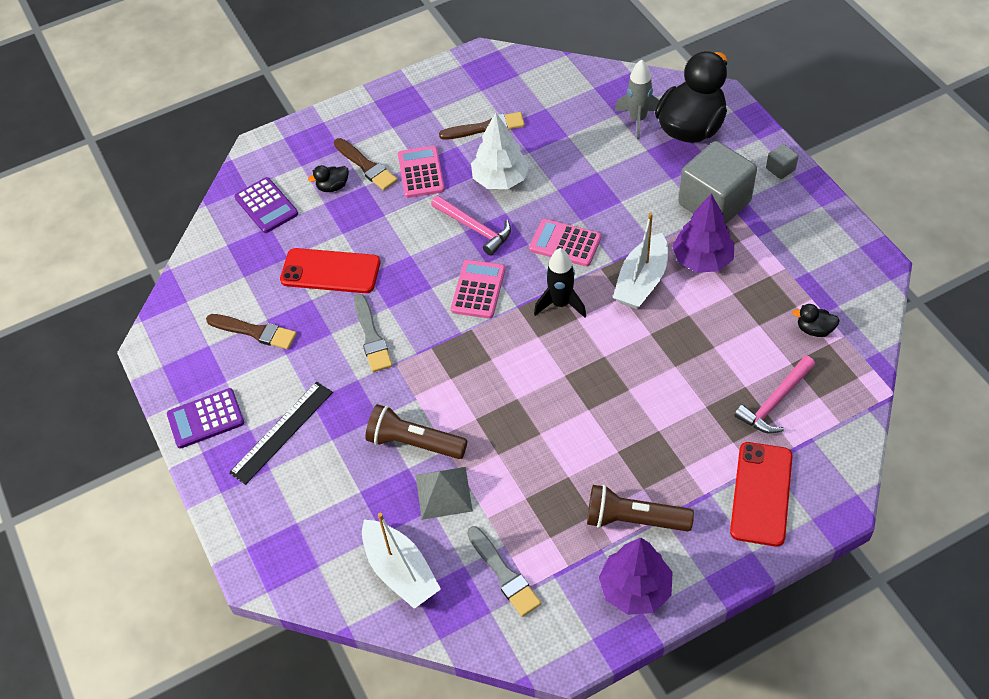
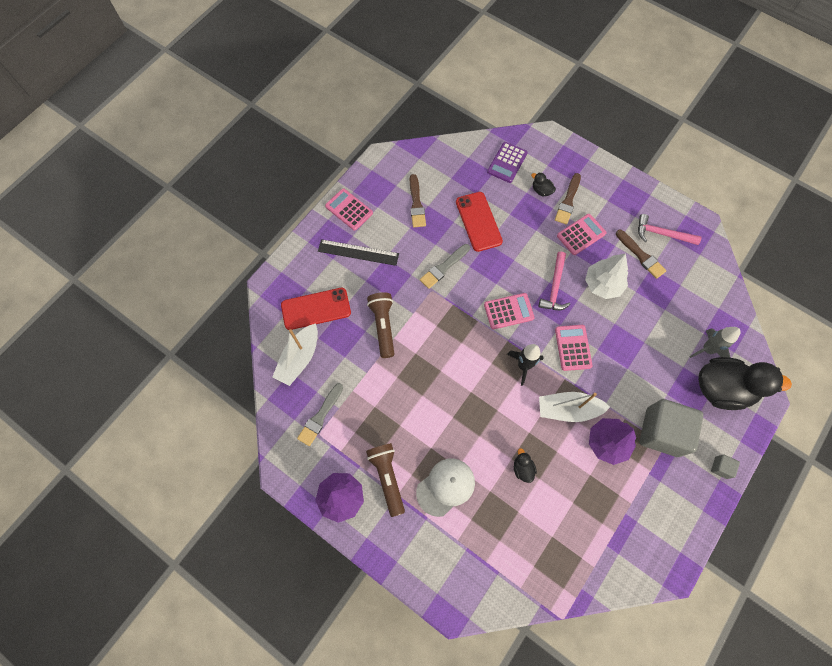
camera: 60 degrees right, 15 degrees up
purple calculator [167,388,244,448] -> pink calculator [325,188,373,231]
grey pyramid [416,467,473,520] -> none
red phone [730,442,792,547] -> red phone moved to [281,288,351,330]
pink hammer [734,356,815,433] -> pink hammer moved to [638,214,702,245]
black duck [792,304,840,337] -> black duck moved to [514,448,537,483]
none -> white cap [416,458,475,517]

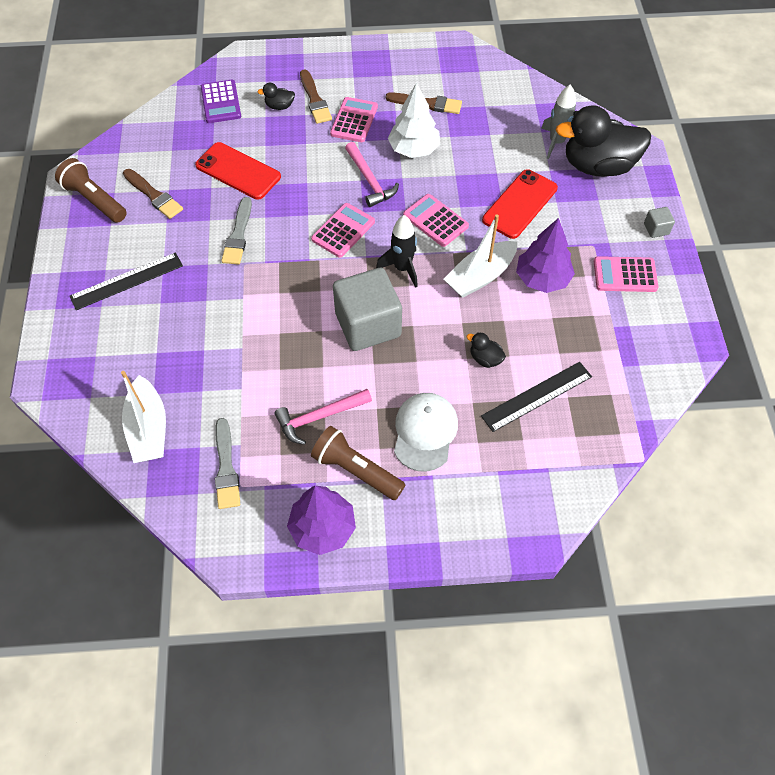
camera: 40 degrees left, 10 degrees down
red phone [281,288,351,330] -> red phone moved to [482,169,558,239]
pink calculator [325,188,373,231] -> pink calculator moved to [594,256,658,292]
brown flashlight [367,293,394,358] -> brown flashlight moved to [55,158,126,223]
pink hammer [638,214,702,245] -> pink hammer moved to [275,389,372,445]
grey cube [640,399,703,457] -> grey cube moved to [333,268,402,351]
black duck [698,357,792,410] -> black duck turned 150 degrees counterclockwise [556,105,651,177]
none -> black ruler [481,362,592,432]

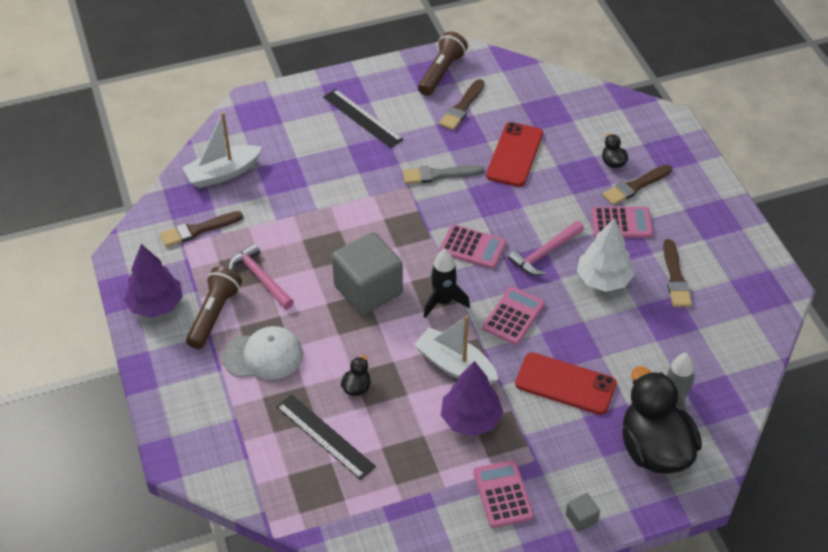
camera: 75 degrees right, 10 degrees down
purple calculator [201,80,241,123] -> none
grey brush [215,418,240,509] -> brown brush [160,211,243,247]

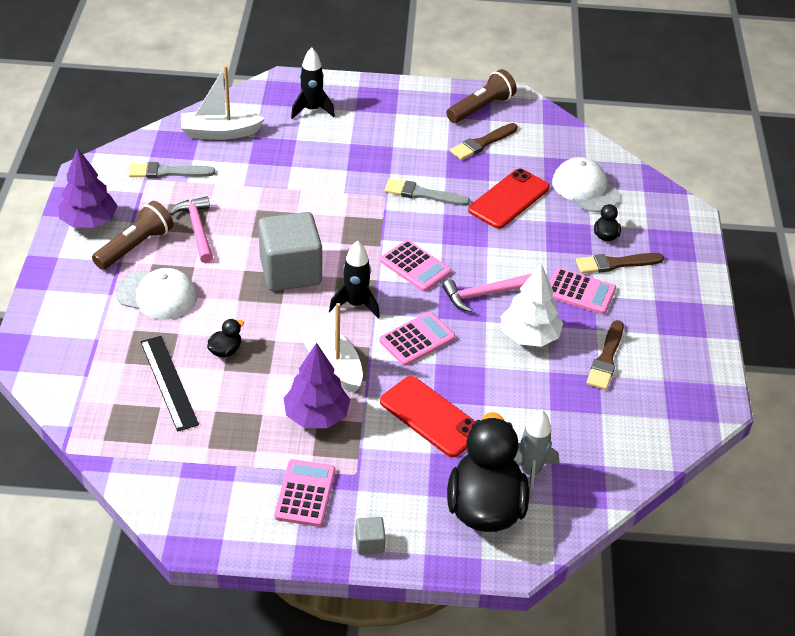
camera: 20 degrees right, 5 degrees down
brown brush [160,211,243,247] -> grey brush [129,162,215,178]
black ruler [323,89,403,148] -> none
none -> black rocket [291,47,335,119]
none -> white cap [552,157,620,212]

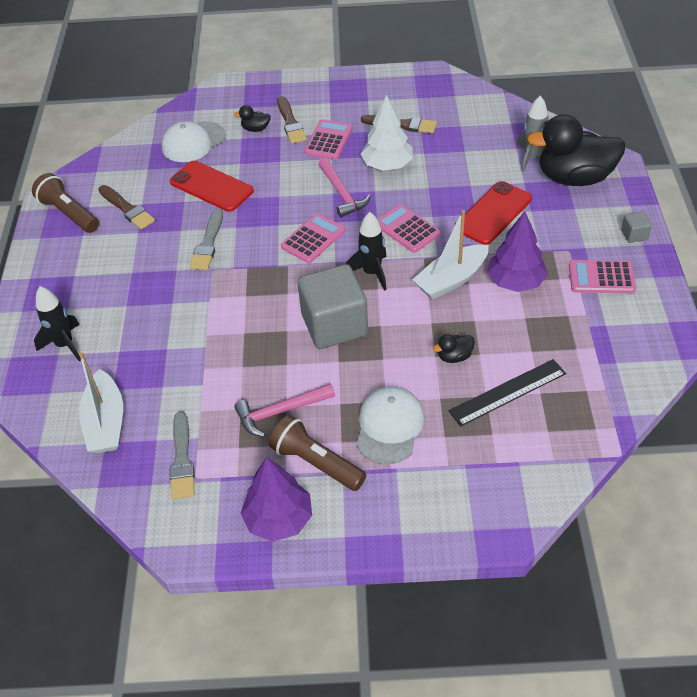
camera: 90 degrees left, 5 degrees up
black duck [207,319,244,357] -> black duck turned 60 degrees counterclockwise [433,334,475,363]

